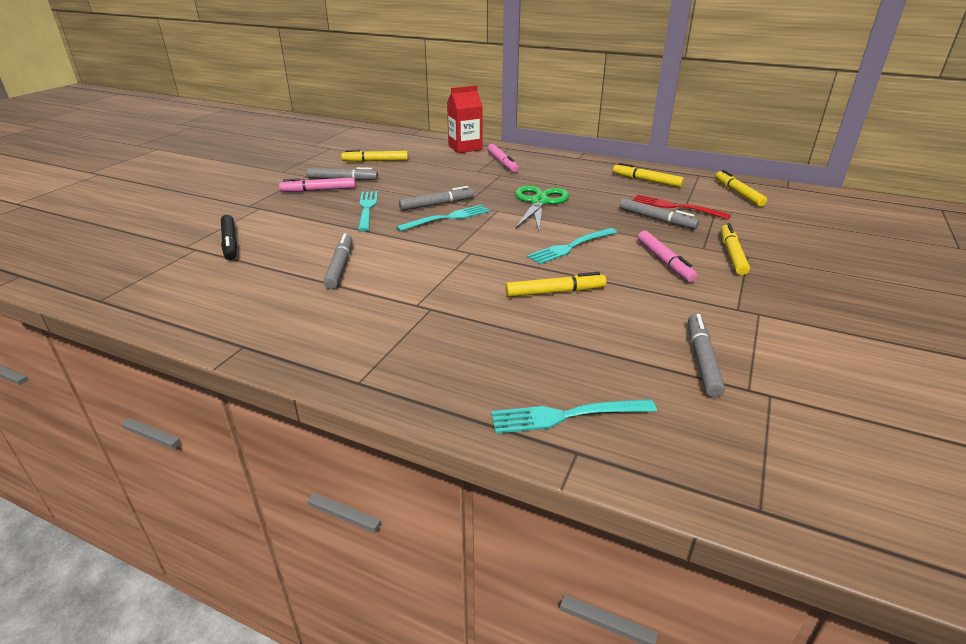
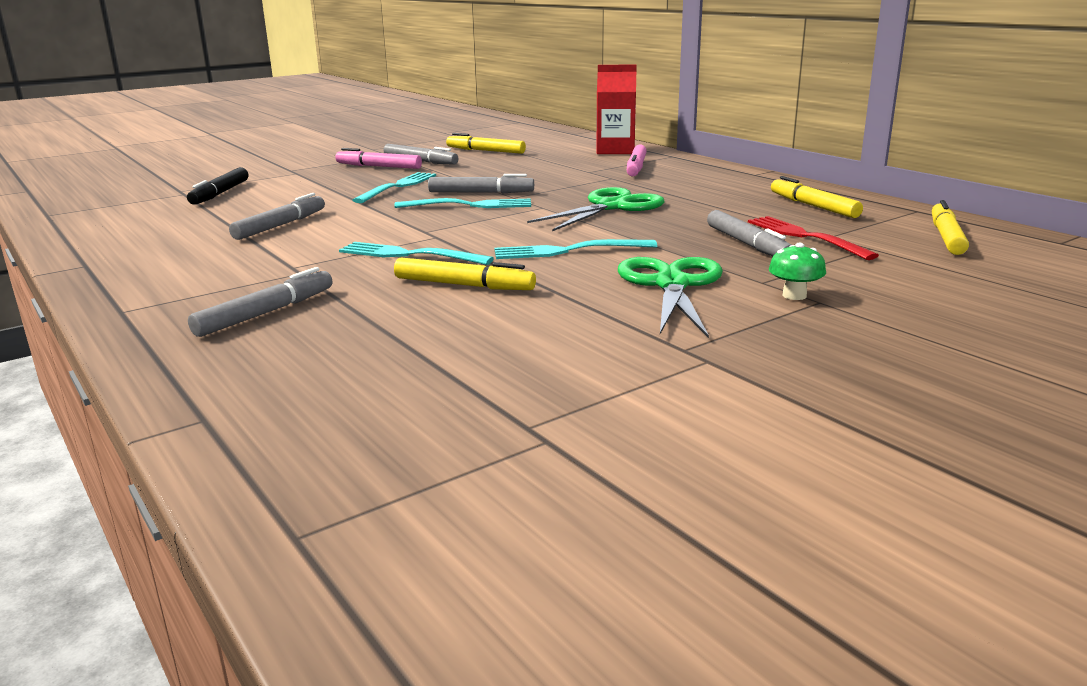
camera: 30 degrees right, 10 degrees down
turquoise fork [491,399,657,434] -> turquoise fork moved to [339,242,494,265]
pink marker [638,231,697,282] -> green scissors [618,257,723,338]
grey marker [688,314,725,397] -> grey marker moved to [188,267,332,337]
yellow marker [721,223,750,275] -> green mushroom [769,243,826,300]

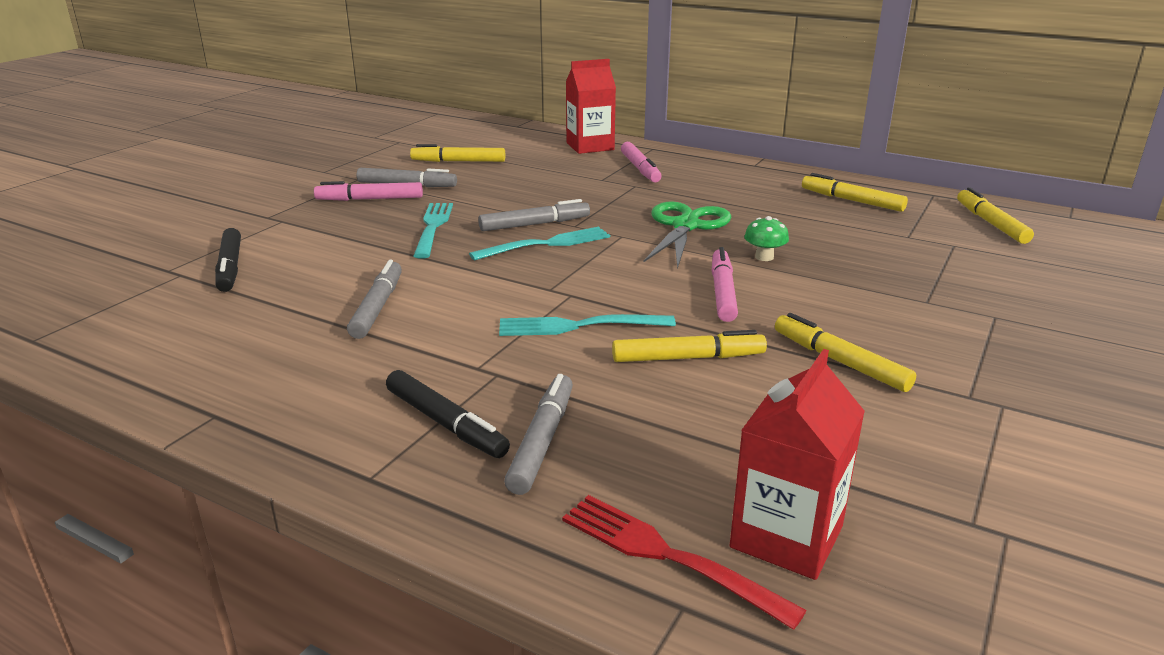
camera: 25 degrees left, 5 degrees up
turquoise fork [495,239,657,259] -> pink marker [712,247,738,322]
green scissors [618,257,723,338] -> none
grey marker [707,210,791,256] -> none
red fork [748,216,879,260] -> red fork moved to [562,495,807,630]
green mushroom [769,243,826,300] -> green mushroom moved to [744,216,789,261]
none -> black marker [386,370,510,458]
none -> red carton [730,349,865,580]
none -> yellow marker [775,313,916,392]

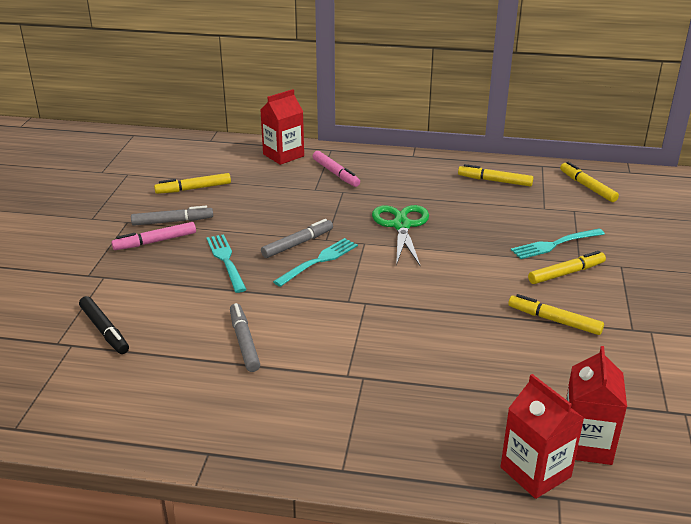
camera: 20 degrees left, 5 degrees up
black marker [386,370,510,458] -> none
turquoise fork [499,314,676,336] -> turquoise fork moved to [511,229,605,259]
grey marker [504,374,573,495] -> none
red fork [562,495,807,630] -> red carton [500,374,584,499]
yellow marker [612,330,767,362] -> yellow marker moved to [528,251,606,284]
pink marker [712,247,738,322] -> none
green mushroom [744,216,789,261] -> none

